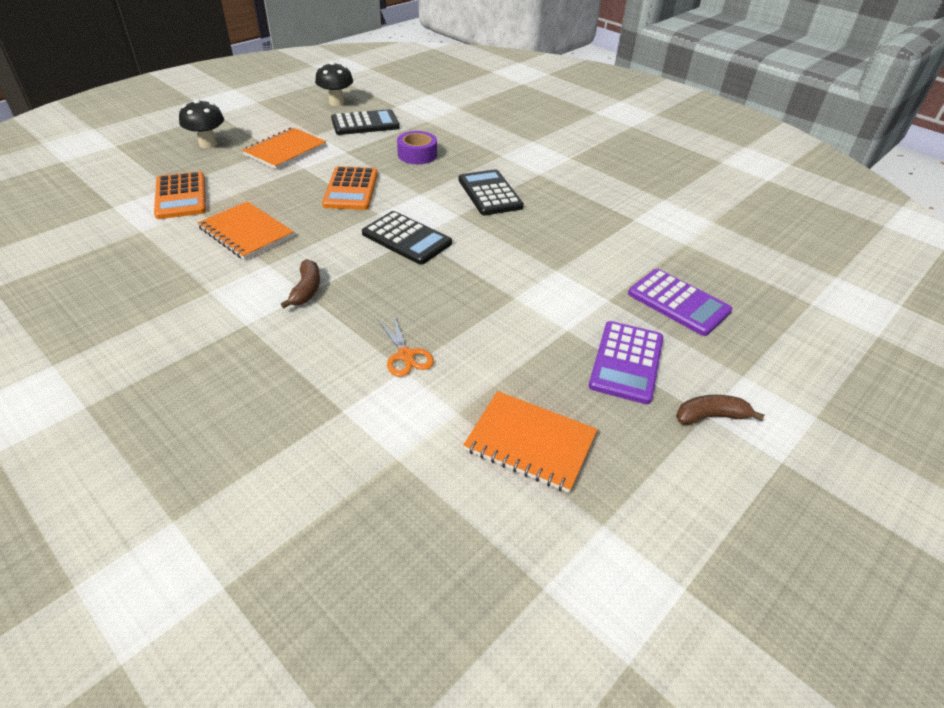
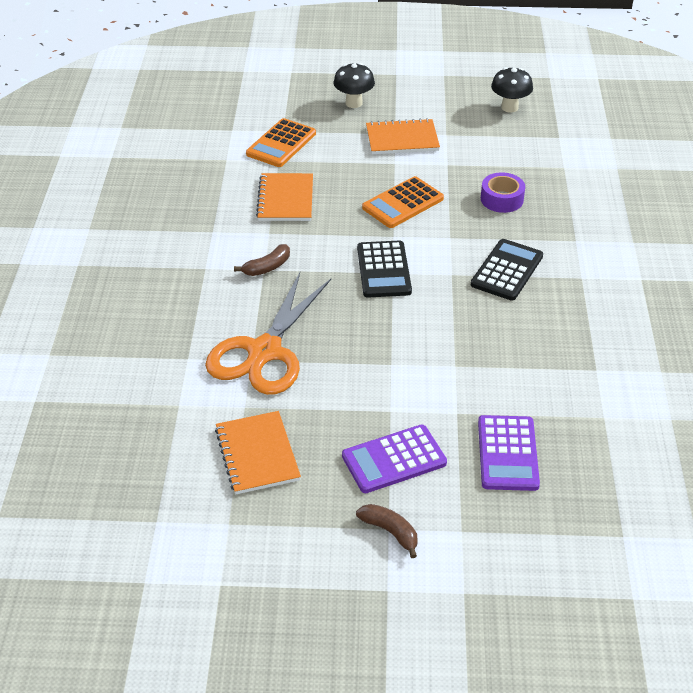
camera: 50 degrees right, 0 degrees up
black calculator [331,109,400,135] -> none
orange scissors [378,316,434,377] -> orange scissors [205,272,331,395], size x2.38

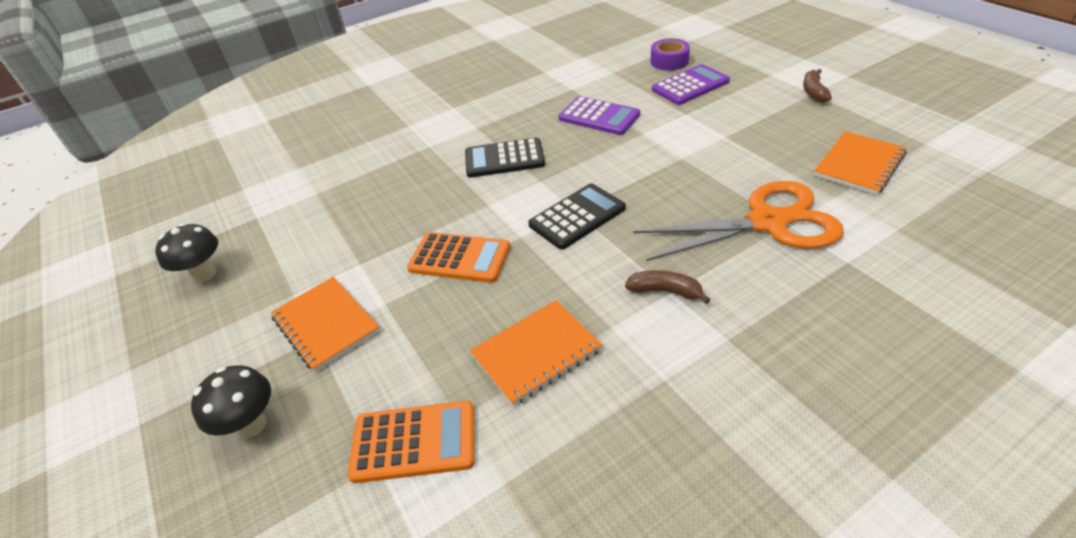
camera: 120 degrees left, 0 degrees up
purple calculator [342,425,447,493] -> purple calculator moved to [558,96,640,135]
purple tape [481,172,525,213] -> purple tape moved to [651,39,690,71]

